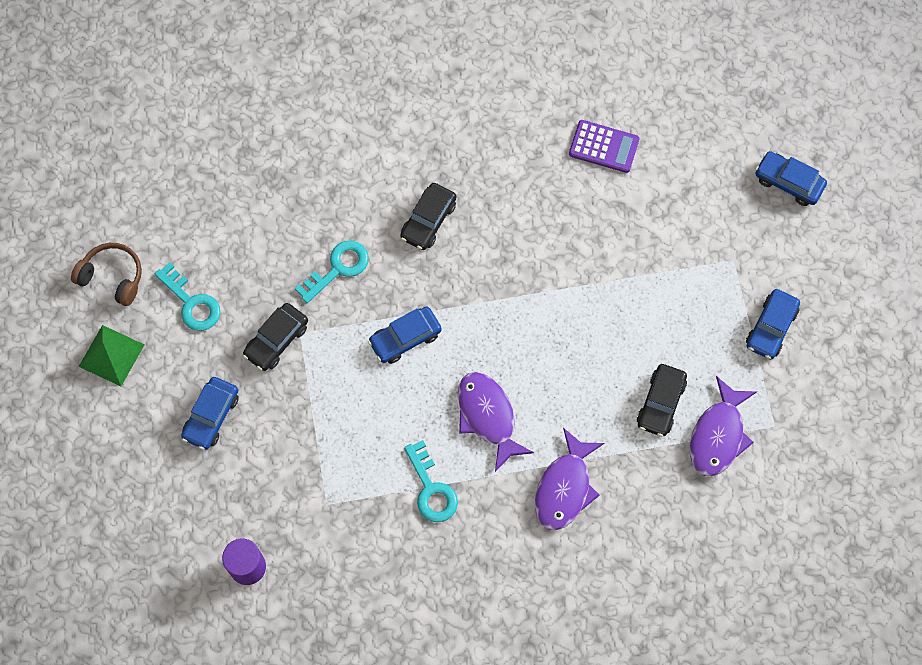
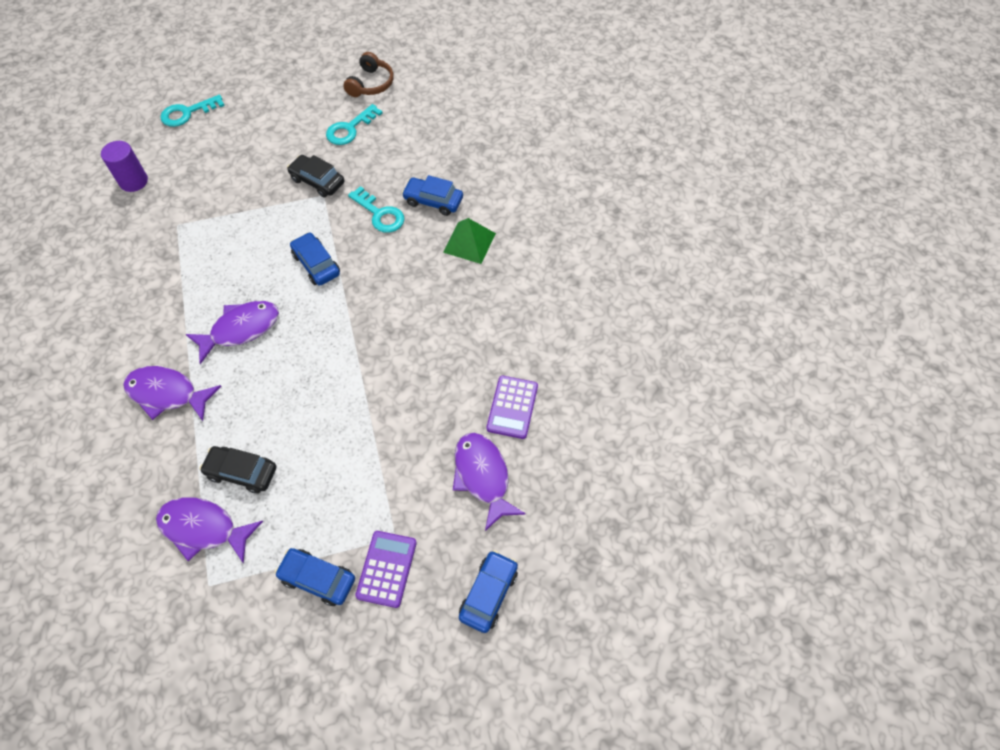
camera: 85 degrees right, 10 degrees down
green pyramid [79,325,145,386] -> green pyramid moved to [443,218,496,264]
blue car [181,377,239,450] -> blue car moved to [402,175,463,216]
black car [400,183,456,250] -> none
turquoise key [404,440,458,522] -> turquoise key moved to [160,95,225,127]
none -> purple calculator [355,531,417,608]
none -> purple fish [453,433,526,531]

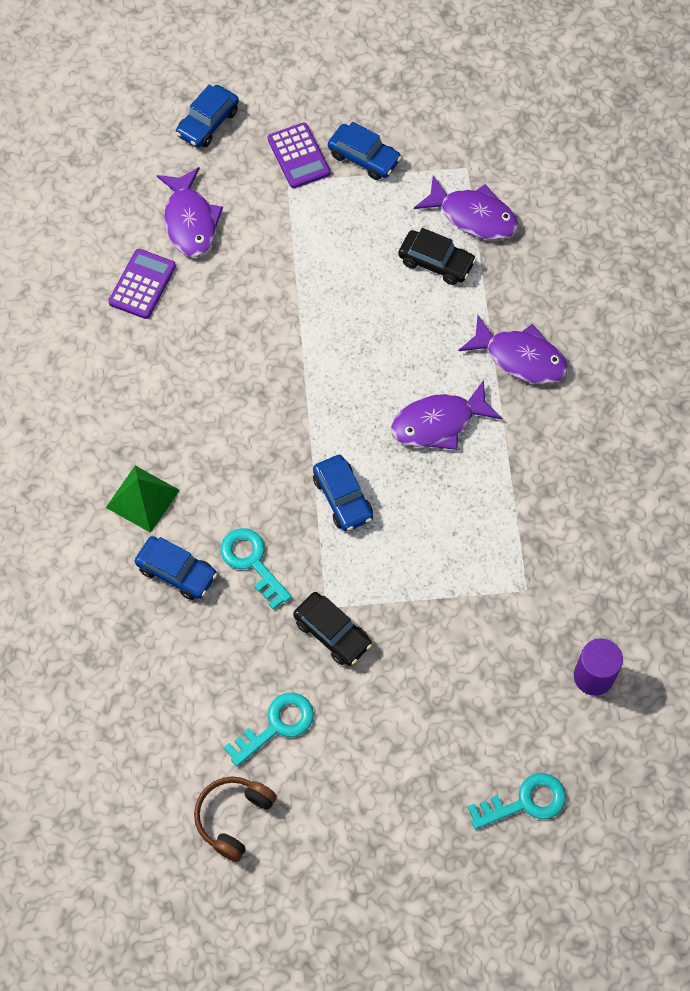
camera: 170 degrees left, 5 degrees up
purple calculator [355,531,417,608] -> purple calculator turned 45 degrees counterclockwise [267,122,330,188]

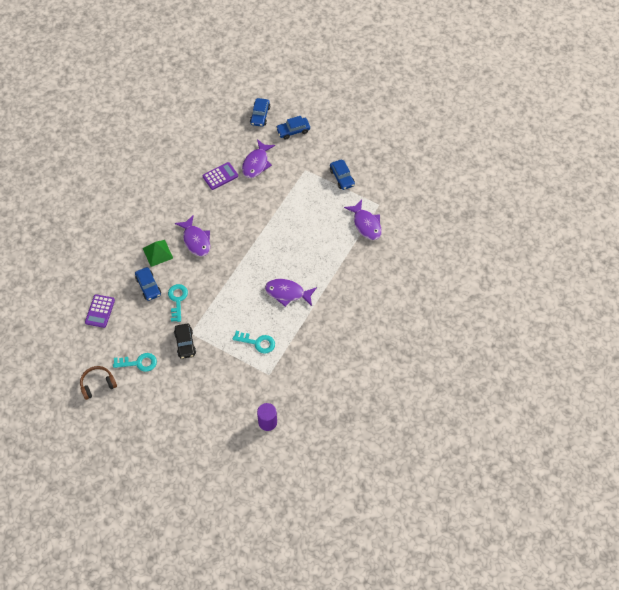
camera: 35 degrees right, 5 degrees down
purple calculator [267,122,330,188] -> purple calculator moved to [85,294,115,328]
blue car [313,455,373,531] -> blue car moved to [250,98,270,127]
black car [398,228,476,285] -> none
purple fish [458,315,568,384] -> purple fish moved to [175,215,210,257]
turquoise key [468,773,566,829] -> turquoise key moved to [233,331,275,354]

